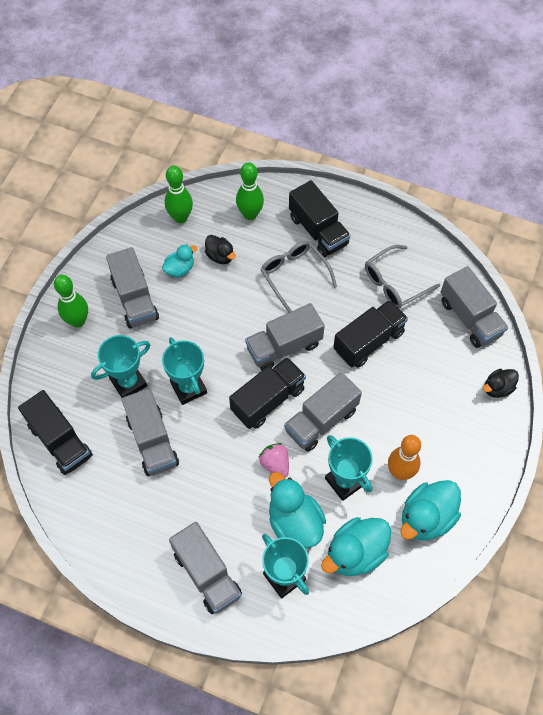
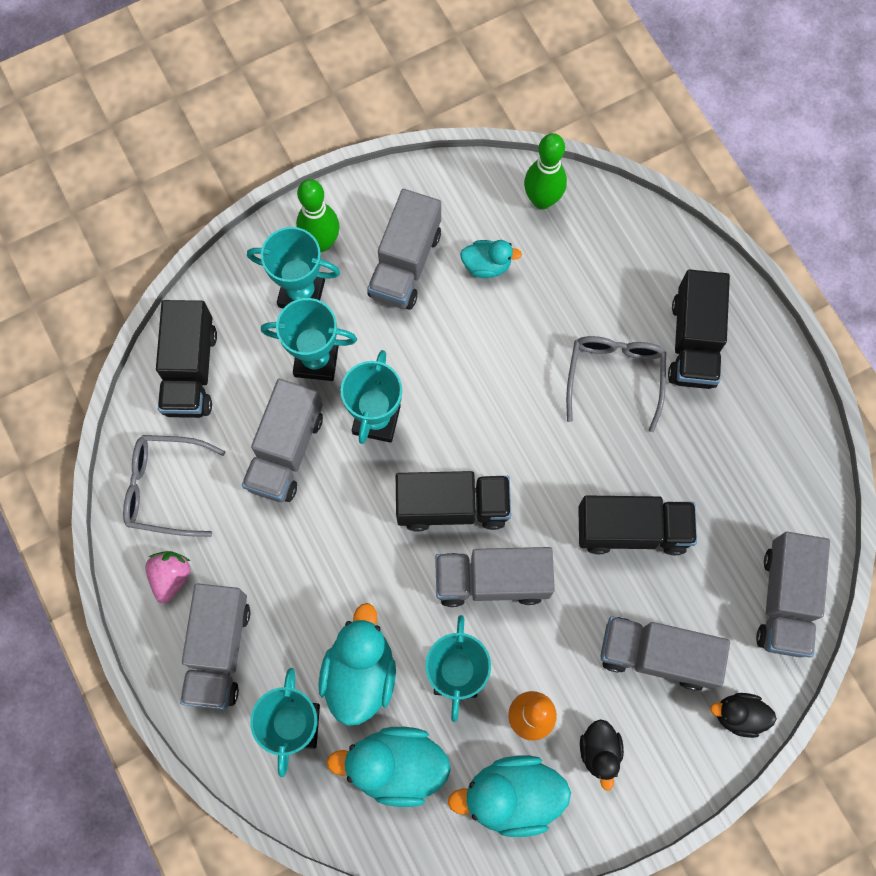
camera: 40 degrees right, 10 degrees up
black duck [205,235,236,264] -> black duck moved to [580,719,624,791]
green bowling pin [236,162,264,220] -> none
grey truck [245,303,325,370] -> grey truck moved to [601,616,730,691]
pink strawberry [258,443,289,478] -> pink strawberry moved to [145,551,190,603]
grey glasses [365,245,440,309] -> grey glasses moved to [123,435,225,537]
none -> turquoise trophy [247,227,340,308]

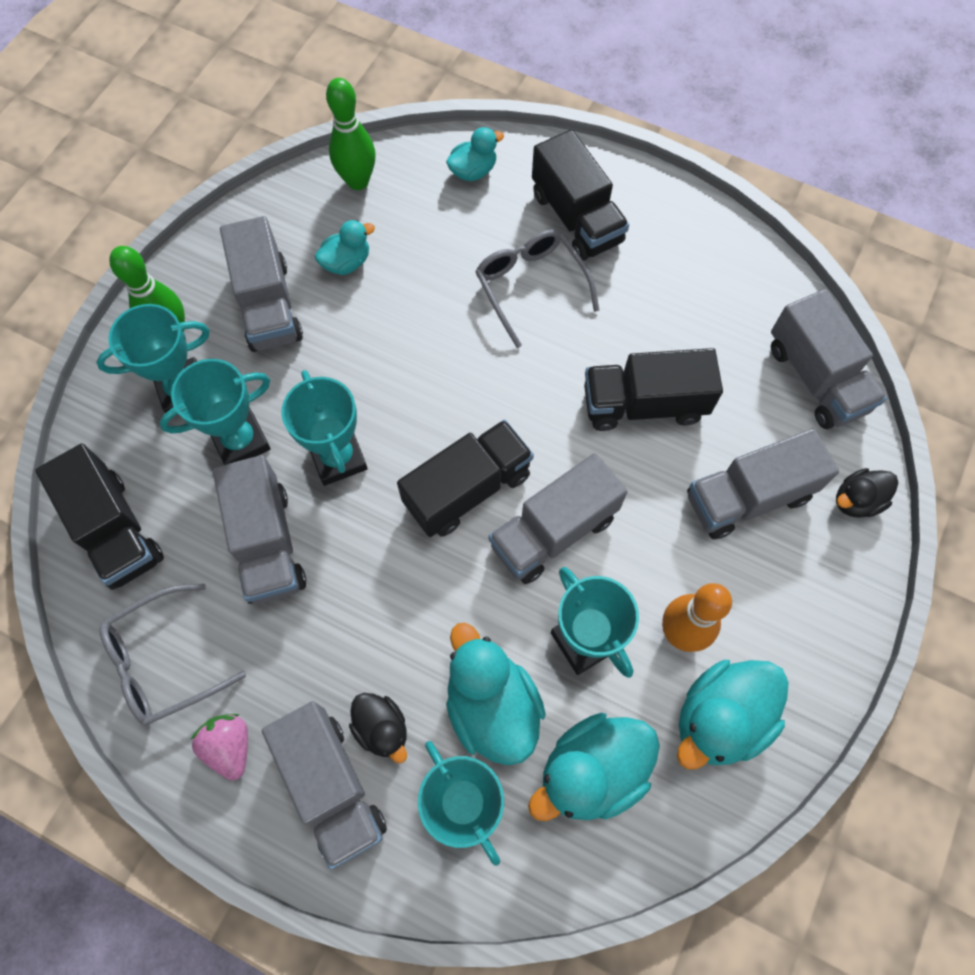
camera: 35 degrees left, 5 degrees down
black truck [578,495,697,555] -> black truck turned 150 degrees counterclockwise [584,348,723,431]
black duck [580,719,624,791] -> black duck moved to [349,693,407,763]
none -> turquoise duck [446,127,504,181]

